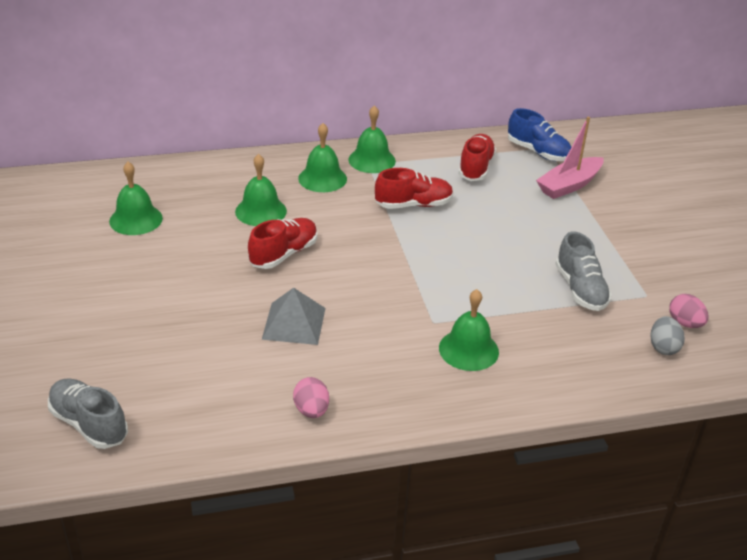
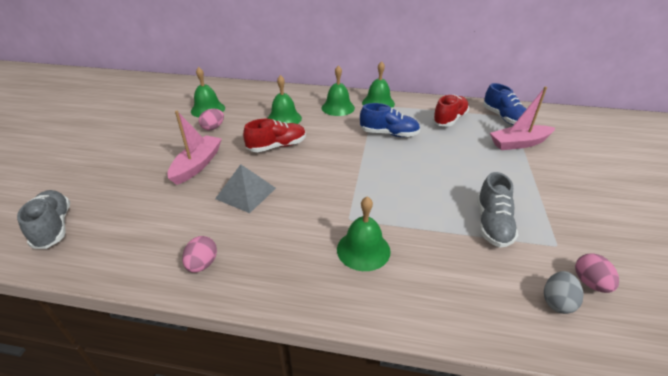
camera: 25 degrees right, 0 degrees up
red shoe [375,168,454,209] -> blue shoe [360,103,420,137]
none -> pink boat [167,111,222,185]
none -> pink egg [199,109,224,130]

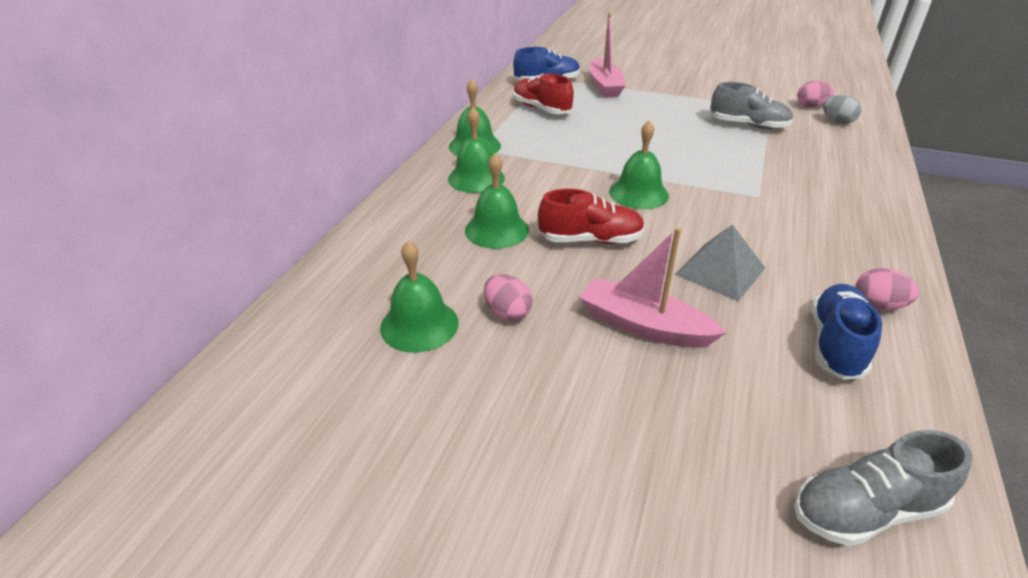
camera: 80 degrees left, 0 degrees up
red shoe [243,119,306,152] -> red shoe turned 105 degrees clockwise [538,189,645,244]
green bell [337,196,391,271] -> green bell moved to [609,120,669,209]
blue shoe [360,103,420,137] -> blue shoe moved to [812,284,882,380]

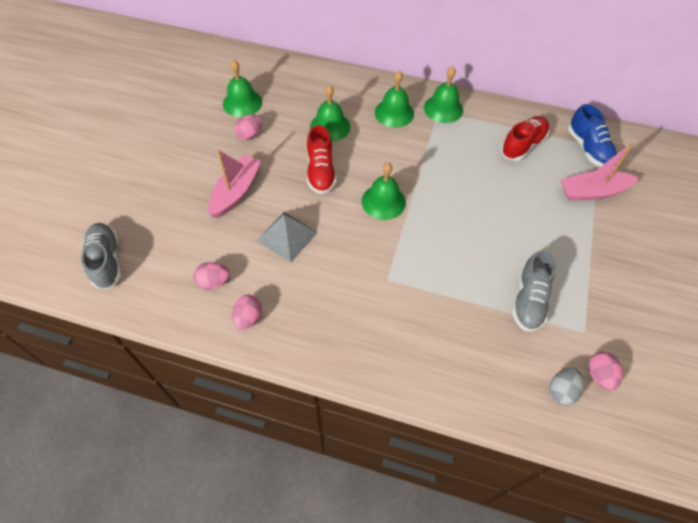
camera: 85 degrees right, 20 degrees up
blue shoe [812,284,882,380] -> pink egg [193,262,230,289]

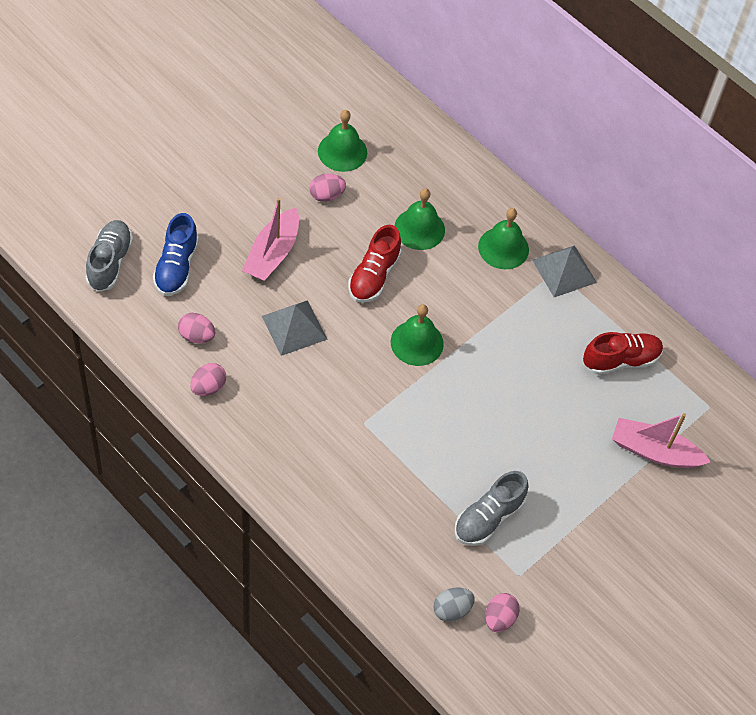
camera: 25 degrees right, 0 degrees up
pink boat [208,150,262,218] -> pink boat turned 150 degrees clockwise [242,198,299,281]
green bell [424,66,463,123] -> grey pyramid [532,245,597,297]
blue shoe [568,104,617,167] -> blue shoe moved to [153,213,199,296]

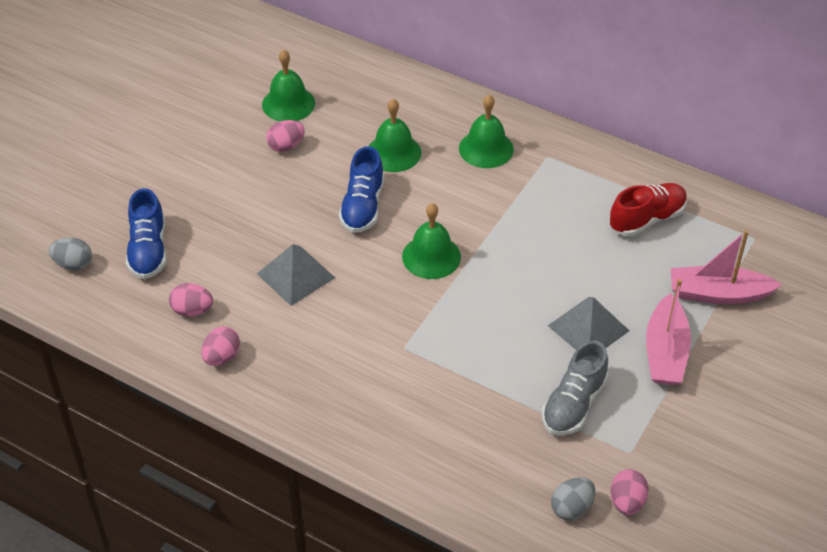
camera: 10 degrees left, 10 degrees down
grey shoe [86,220,133,292] -> grey egg [49,237,92,270]
pink boat [242,198,299,281] -> pink boat moved to [646,279,691,385]
red shoe [348,225,401,303] -> blue shoe [339,146,384,233]
grey pyramid [532,245,597,297] -> grey pyramid moved to [548,297,629,350]

